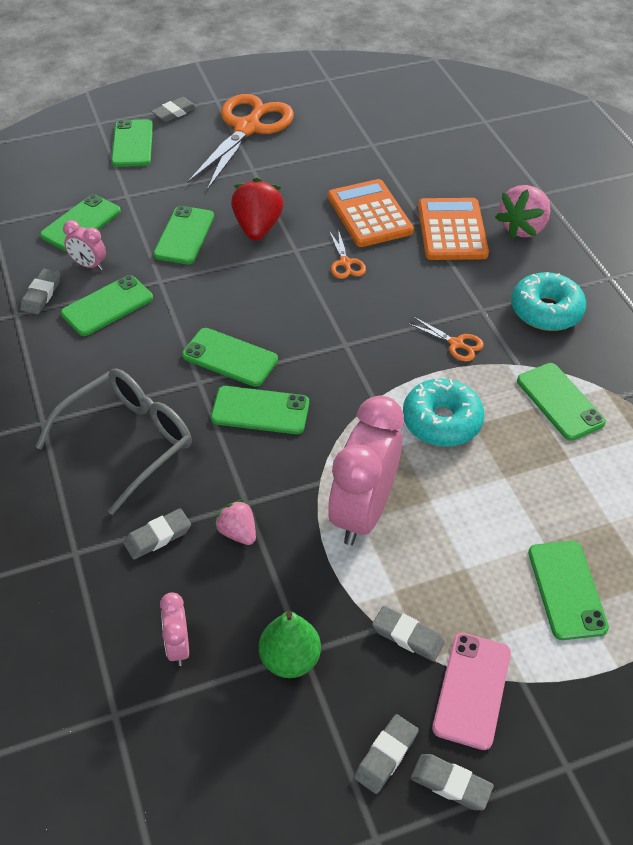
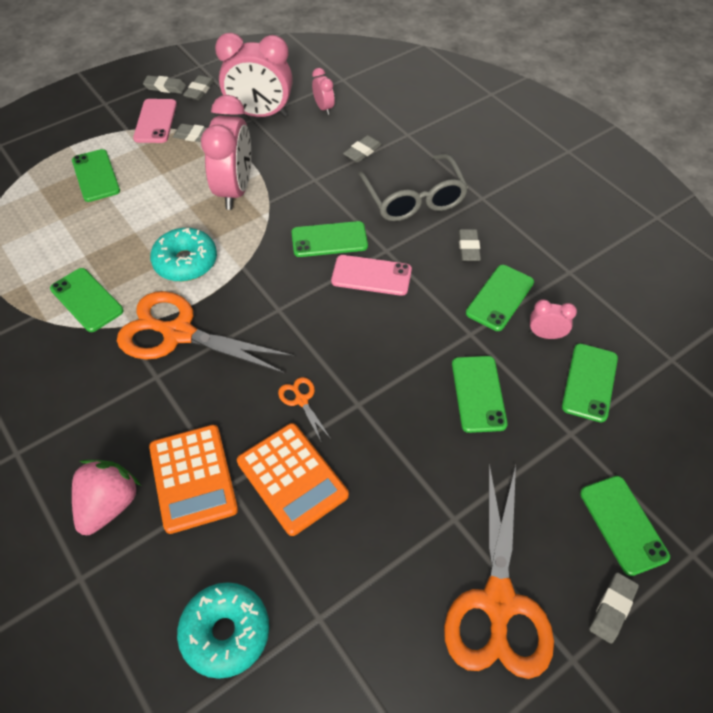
camera: 165 degrees right, 5 degrees up
grey eraser [20,269,61,314] -> grey eraser moved to [458,229,481,261]
grey glasses [35,368,192,515] -> grey glasses turned 45 degrees counterclockwise [358,154,468,221]
green phone [182,328,278,387] -> pink phone [331,255,412,296]
pink strawberry [214,499,256,545] -> none
red strawberry [231,178,284,241] -> none
green pear [259,611,321,678] -> pink clock [215,33,293,117]
orange scissors [408,317,484,362] -> orange scissors [117,291,295,374], size x2.41
turquoise donut [511,272,586,331] -> turquoise donut moved to [177,582,269,679]

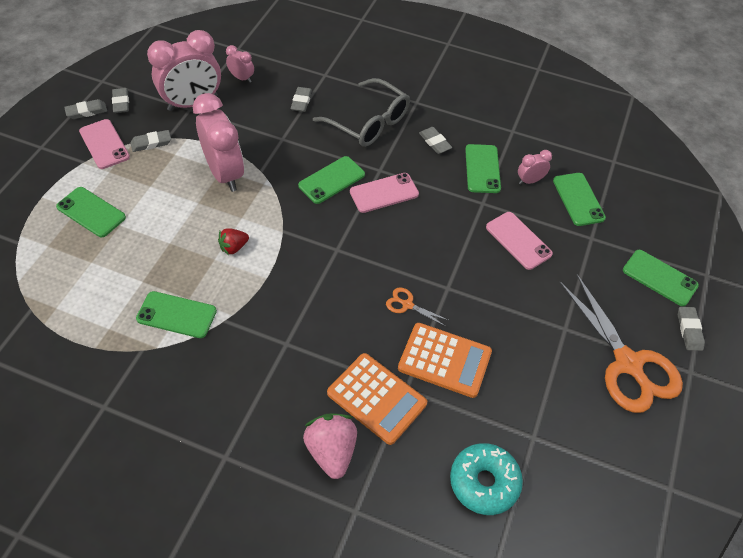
camera: 35 degrees left, 0 degrees up
orange scissors [117,291,295,374] -> none
turquoise donut [150,228,217,282] -> red strawberry [218,228,249,255]
green phone [452,356,508,433] -> pink phone [486,212,553,270]

